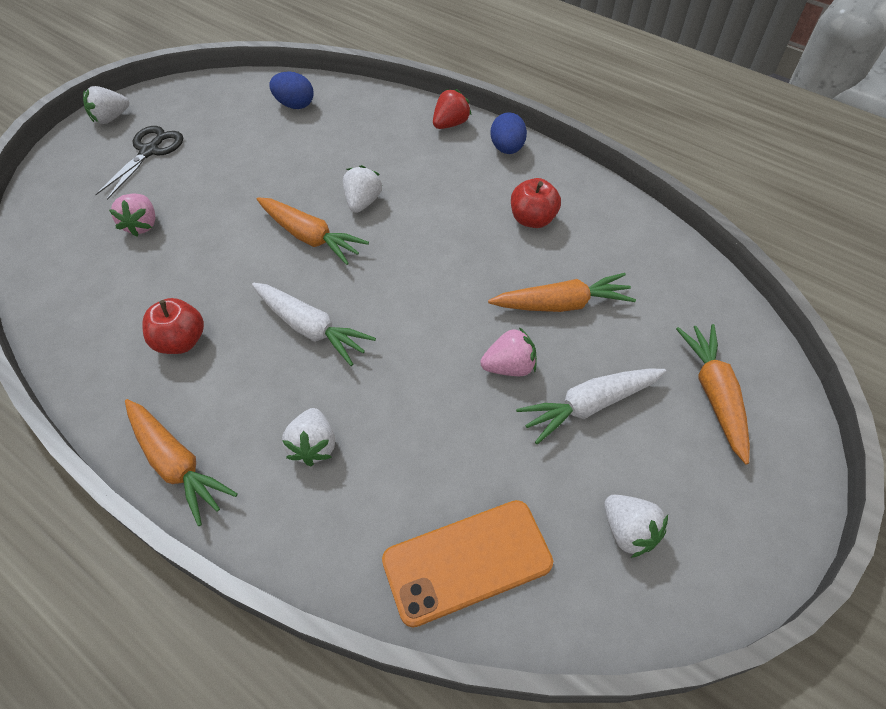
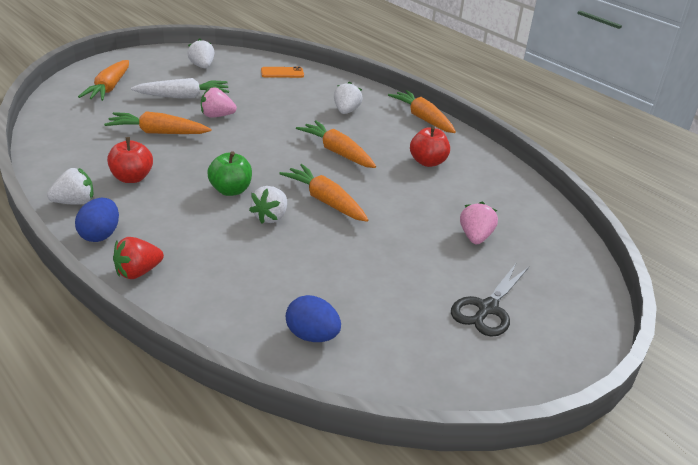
camera: 170 degrees left, 20 degrees down
white strawberry [83,86,129,124] -> white strawberry moved to [47,168,93,205]
white carrot [252,283,376,366] -> orange carrot [296,120,376,168]
orange phone [382,500,553,627] -> orange phone [261,67,304,78], size x0.55
none -> green apple [207,151,252,196]

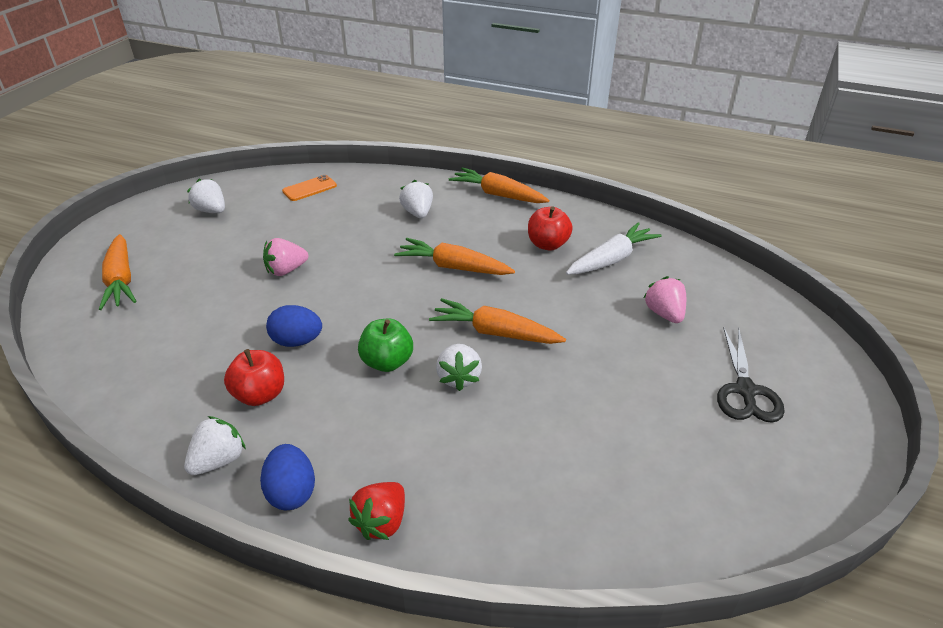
camera: 25 degrees left, 5 degrees up
orange carrot [104,111,212,134] -> none
white carrot [131,78,229,99] -> white carrot moved to [566,222,662,275]
blue egg [286,295,341,342] -> blue egg moved to [266,305,322,347]

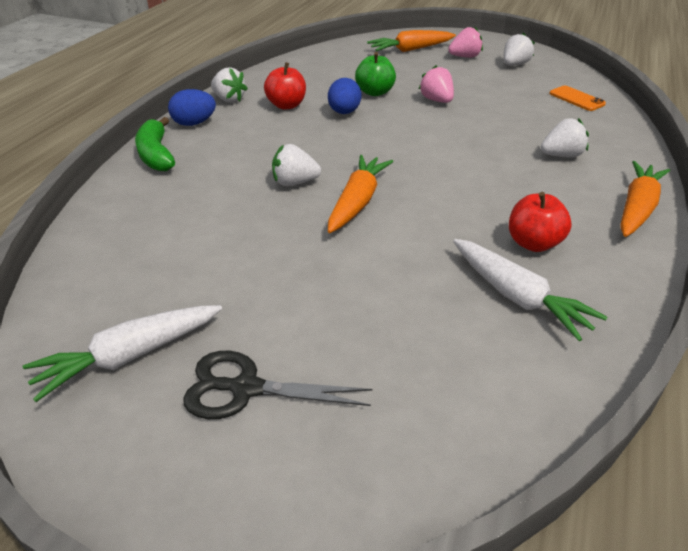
camera: 90 degrees right, 0 degrees up
red strawberry [348,482,405,540] -> green banana [135,117,175,171]
green apple [358,318,413,372] -> green apple moved to [355,52,396,96]
orange carrot [394,238,515,275] -> none
pink strawberry [643,276,686,323] -> pink strawberry moved to [448,26,483,58]
none -> white carrot [23,305,222,402]

